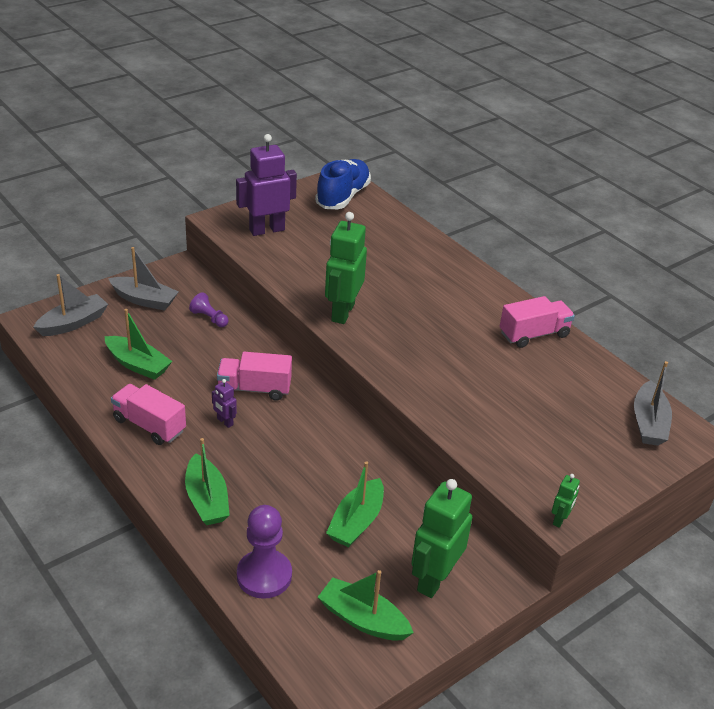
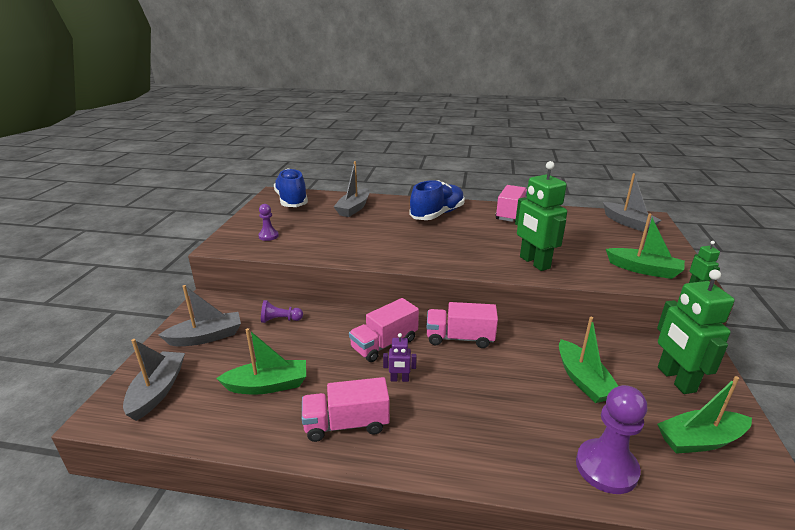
camera: 40 degrees left, 10 degrees down
green boat [185,438,230,525] -> green boat moved to [606,213,685,279]
purple robot [236,134,297,236] -> purple pawn [258,204,279,241]
green robot [325,212,367,324] -> green robot moved to [515,161,567,271]
none -> grey boat [333,161,369,217]
none -> blue shoe [410,180,465,220]
none -> pink truck [426,302,498,348]

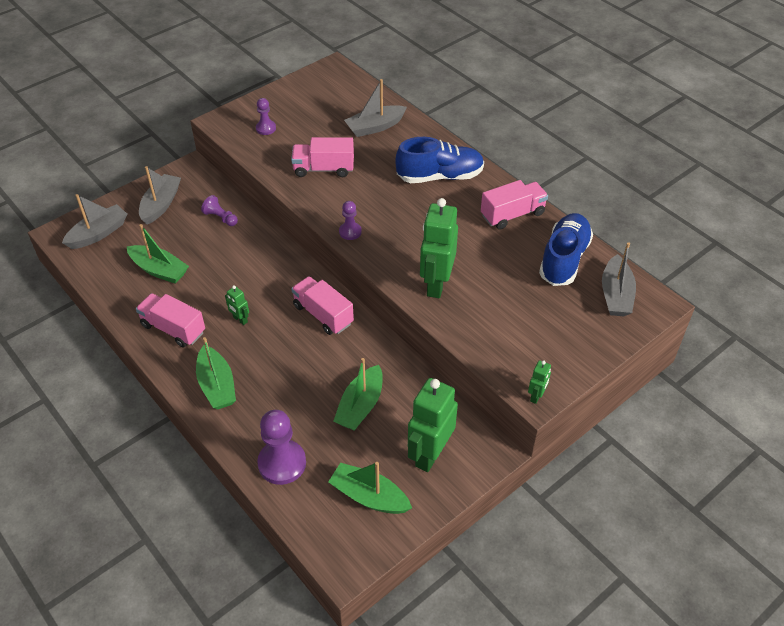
camera: 40 degrees right, 20 degrees up
grey boat [158,285,241,346] -> grey boat turned 90 degrees counterclockwise [139,166,181,224]
blue shoe [274,168,308,207] -> blue shoe moved to [539,213,593,286]
pink truck [349,298,419,362] -> pink truck moved to [291,137,354,177]
purple robot [383,333,417,382] -> green robot [225,285,249,325]
green boat [606,213,685,279] -> green boat moved to [196,337,236,409]
none -> purple pawn [339,201,362,240]

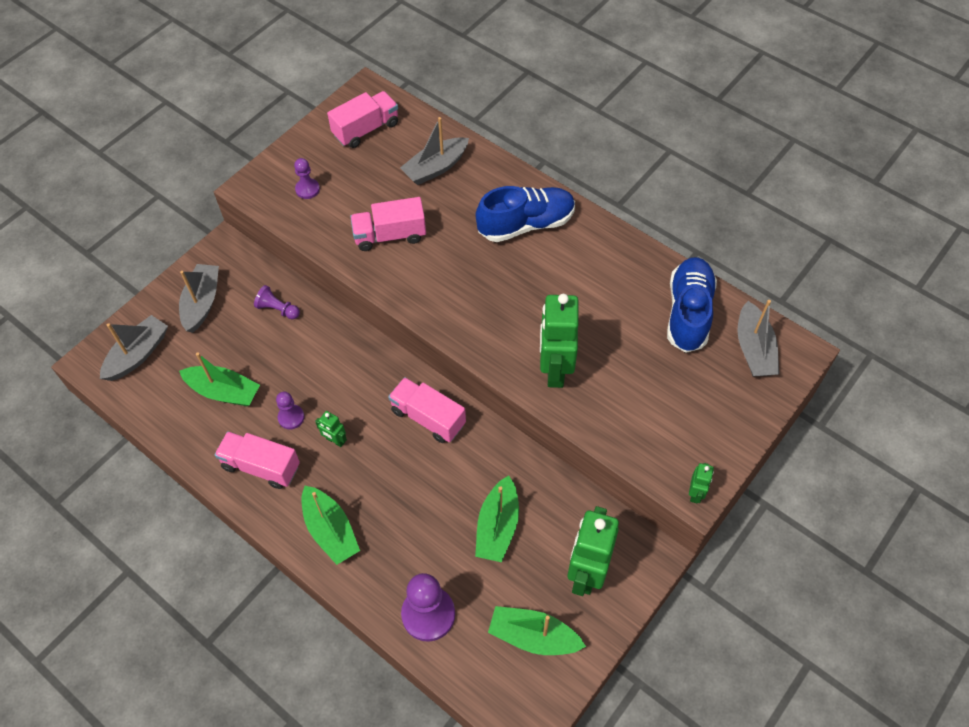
camera: 10 degrees left, 10 degrees up
purple pawn [339,201,362,240] -> purple pawn moved to [276,392,304,429]
pink truck [481,180,548,230] -> pink truck moved to [327,91,398,148]

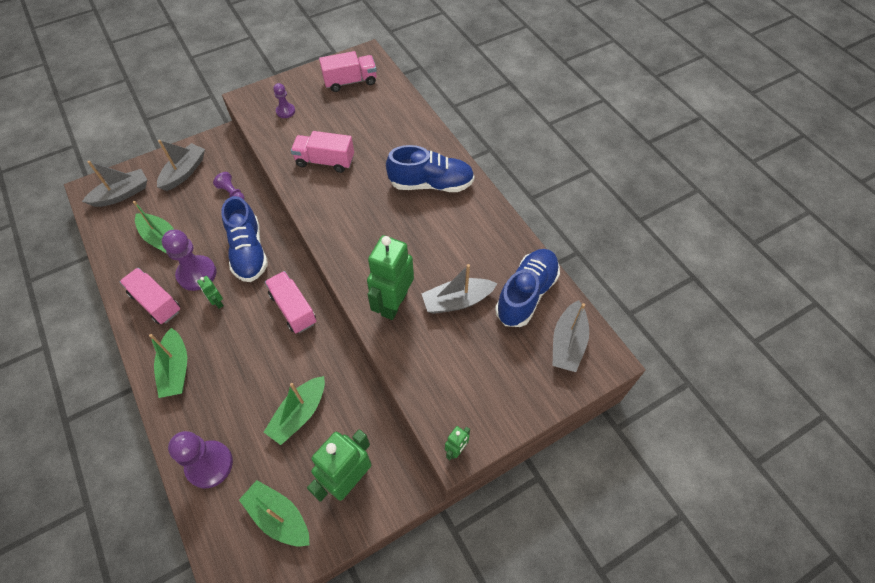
camera: 20 degrees right, 0 degrees up
purple pawn [276,392,304,429] -> purple pawn [162,230,216,291], size x1.83
grey boat [400,117,469,185] -> grey boat moved to [422,264,498,314]
none -> blue shoe [221,196,268,282]

